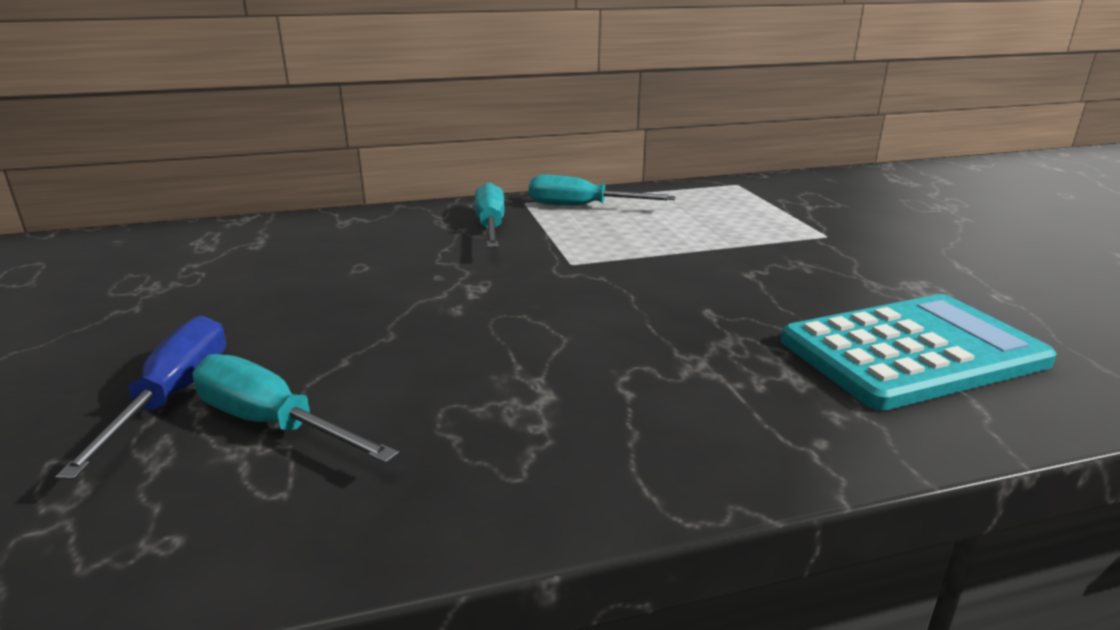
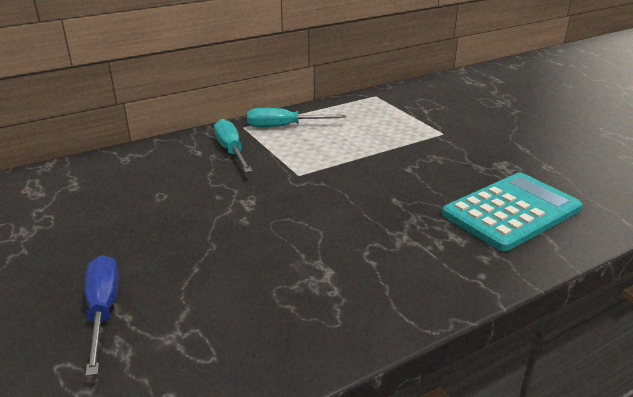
camera: 15 degrees left, 5 degrees up
turquoise screwdriver [192,354,399,464] -> none

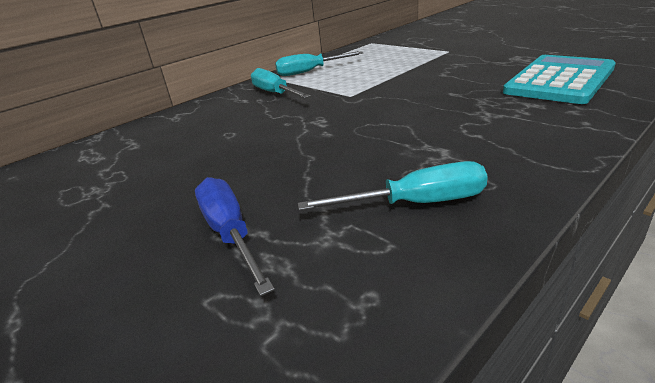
camera: 10 degrees left, 0 degrees up
none -> turquoise screwdriver [298,161,488,211]

